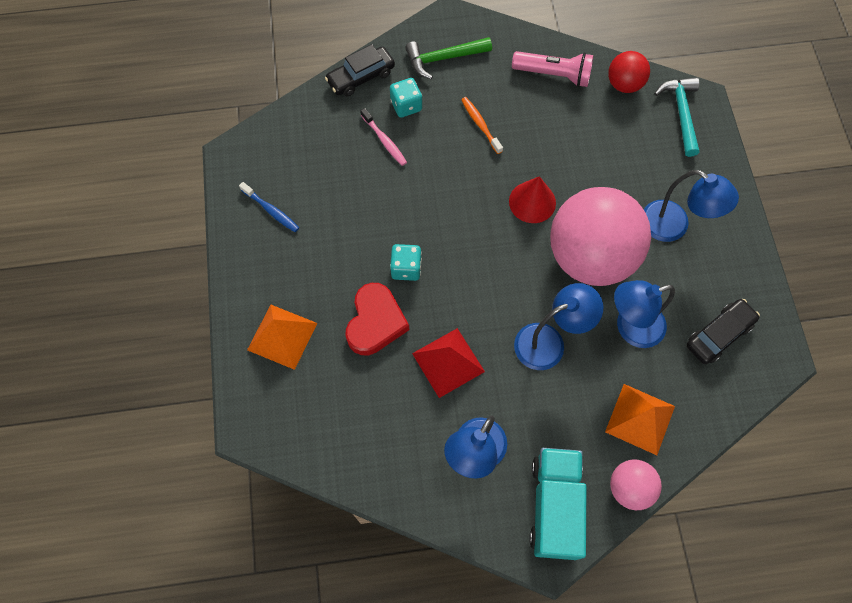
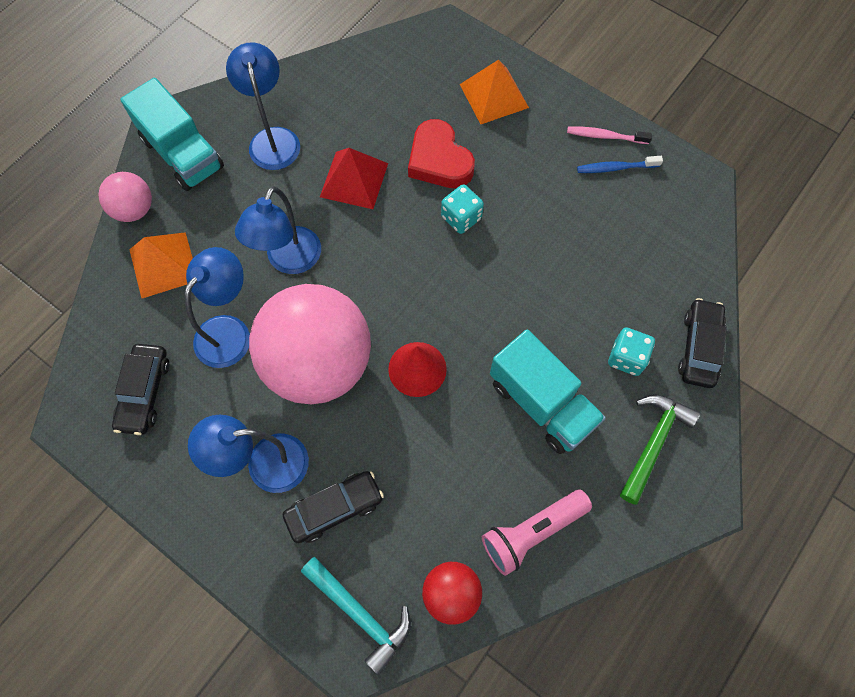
camera: 135 degrees right, 0 degrees up
pink toothbrush [361,108,407,166] -> pink toothbrush moved to [567,126,652,144]
orange toothbrush [461,97,503,154] -> turquoise truck [490,329,606,454]
none -> black car [283,471,384,543]

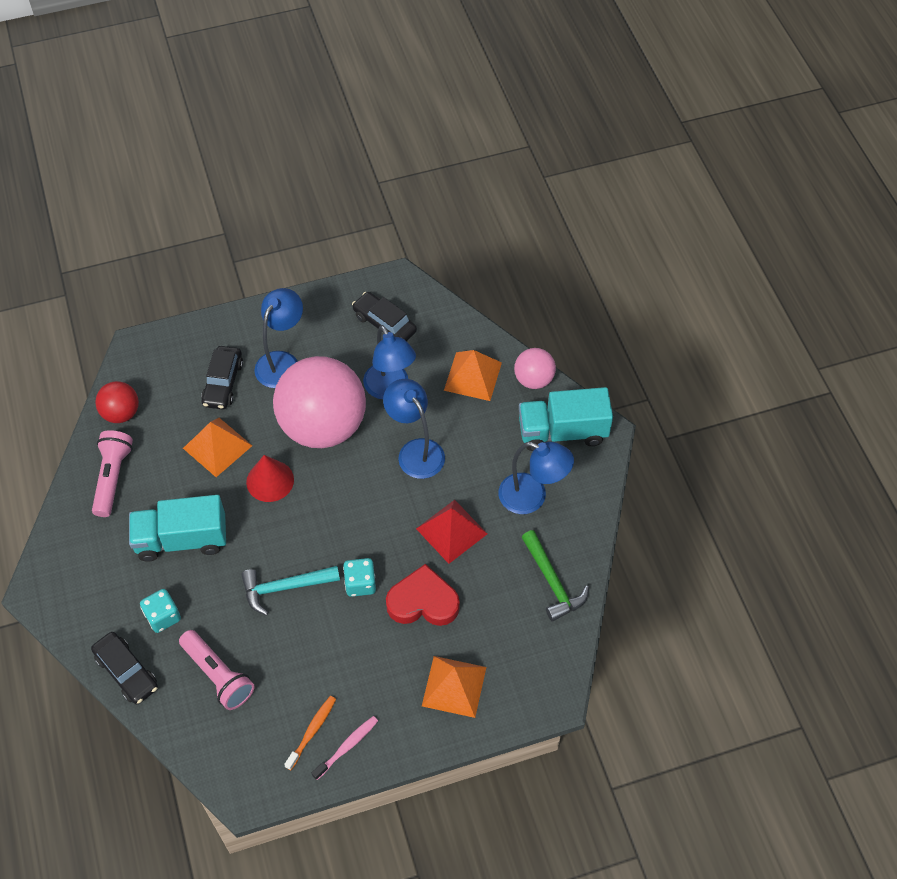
camera: 125 degrees right, 10 degrees down
turquoise hammer [301,557,411,675] -> turquoise hammer moved to [241,566,340,615]
blue toothbrush [577,156,663,173] -> orange toothbrush [284,696,336,770]
green hammer [620,394,700,504] -> green hammer moved to [521,530,589,621]
none -> pink flashlight [179,630,255,710]
none -> orange pyramid [183,418,252,477]

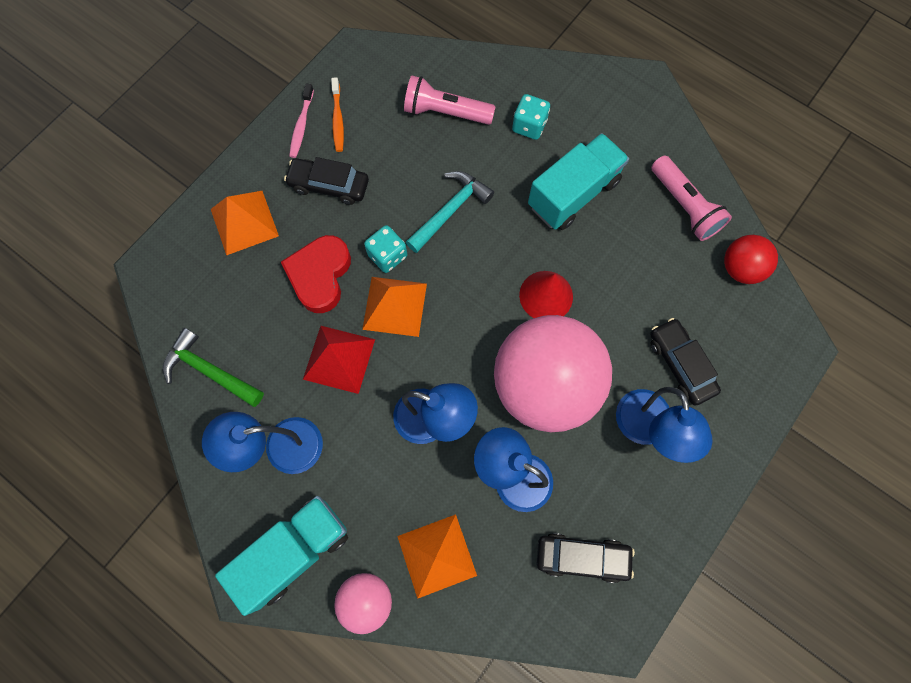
camera: 145 degrees right, 15 degrees up
black car [91,632,158,704] -> black car moved to [284,157,369,205]
orange pyramid [183,418,252,477] -> orange pyramid moved to [362,277,427,337]
red heart [386,564,460,626] -> red heart turned 135 degrees clockwise [281,235,351,313]

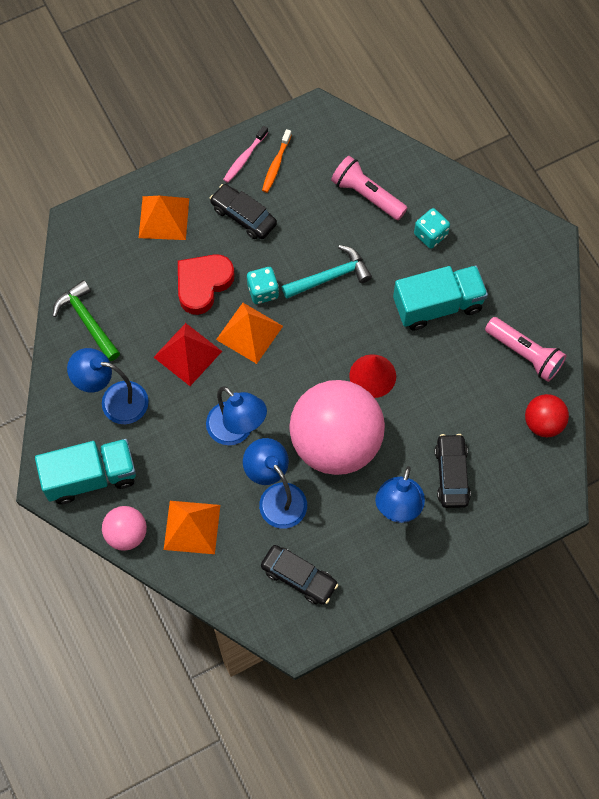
camera: 25 degrees right, 5 degrees down
pink flashlight [651,155,732,241] -> pink flashlight turned 45 degrees counterclockwise [485,317,566,382]

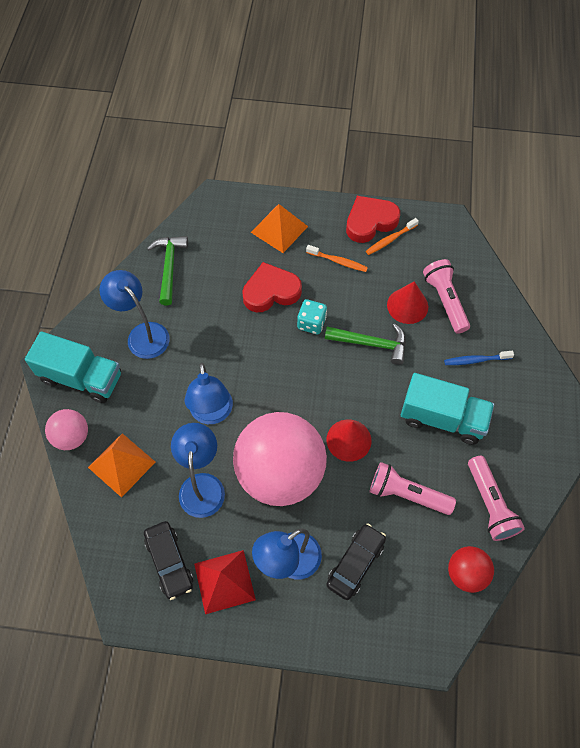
camera: 35 degrees right, 5 degrees down
red pyramid [154,323,222,386] -> red pyramid moved to [194,550,256,614]
black car [210,184,277,239] -> orange toothbrush [306,245,368,272]
orange pyramid [216,303,283,364] -> none
pink toothbrush [223,126,268,183] -> red heart [346,196,400,243]
turquoise hammer [282,245,372,299] -> green hammer [325,324,406,365]
turquoise dice [414,208,450,249] -> blue toothbrush [444,351,514,365]
none -> pink flashlight [370,462,456,515]
none -> red cone [387,281,428,324]

